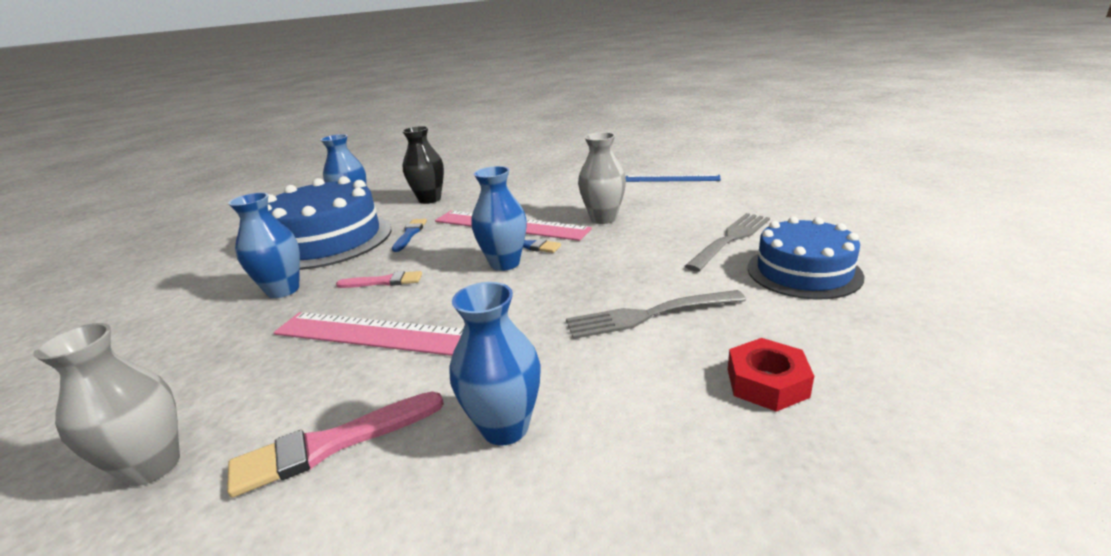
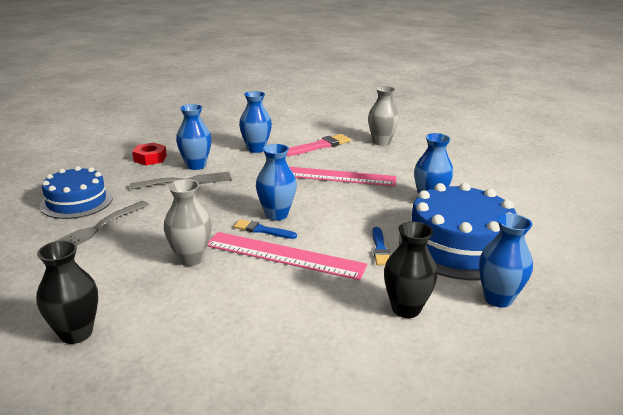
camera: 170 degrees right, 0 degrees up
pink brush [336,271,422,288] -> none
blue ruler [626,175,721,182] -> black vase [36,240,98,344]
none -> blue vase [176,104,212,170]

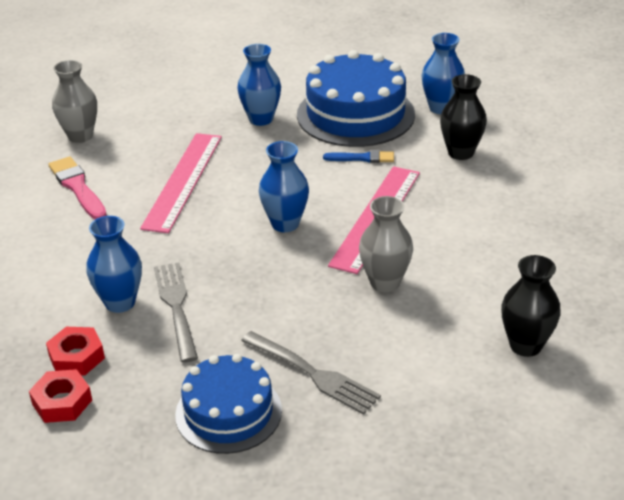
camera: 85 degrees left, 10 degrees up
blue brush [234,219,297,239] -> none
blue vase [239,91,272,153] -> none
none -> red nut [29,369,92,423]

